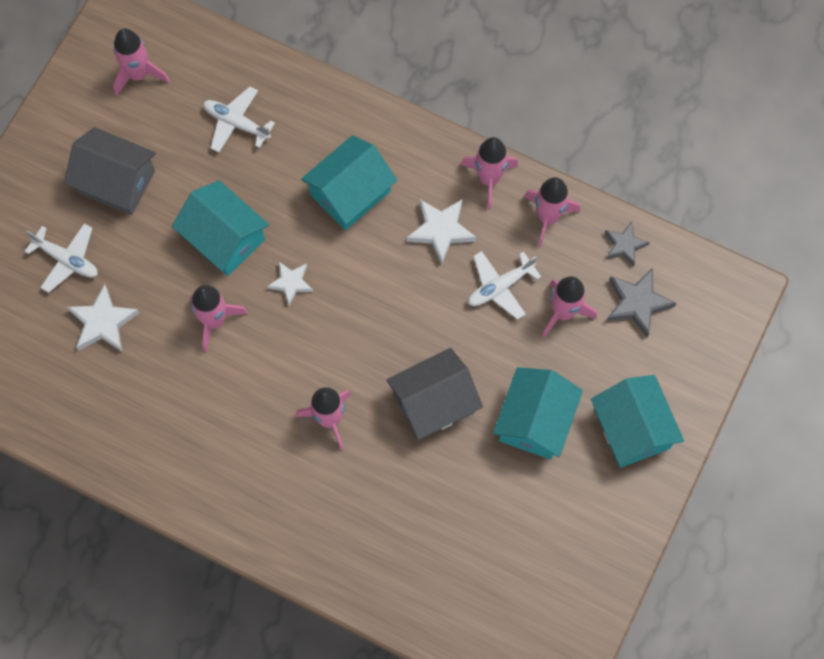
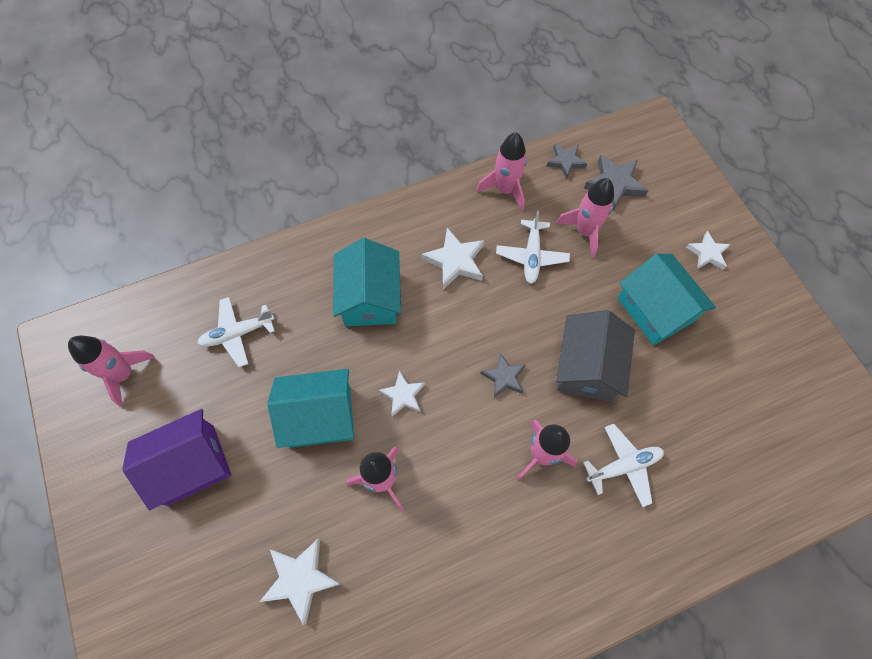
camera: 50 degrees left, 5 degrees down
white plane [25,223,98,293] -> white plane moved to [583,424,664,507]
grey house [64,127,156,215] -> purple house [122,409,231,510]
pink rocket [461,137,518,210] -> none
turquoise house [591,375,684,468] -> white star [686,231,731,270]
none -> grey star [480,353,526,398]

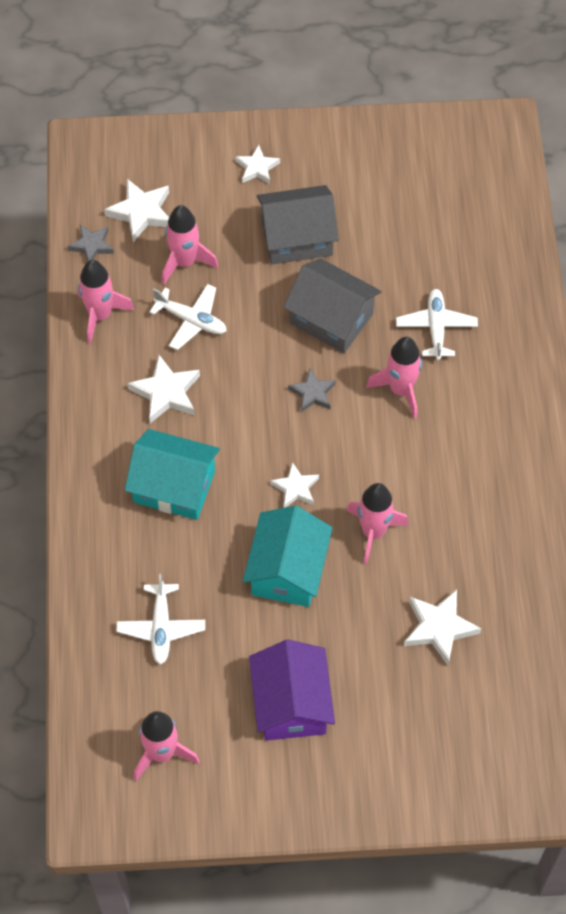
camera: 70 degrees left, 5 degrees down
grey star [584,154,648,211] -> white star [104,179,169,242]
turquoise house [617,254,716,345] -> grey house [257,185,339,264]

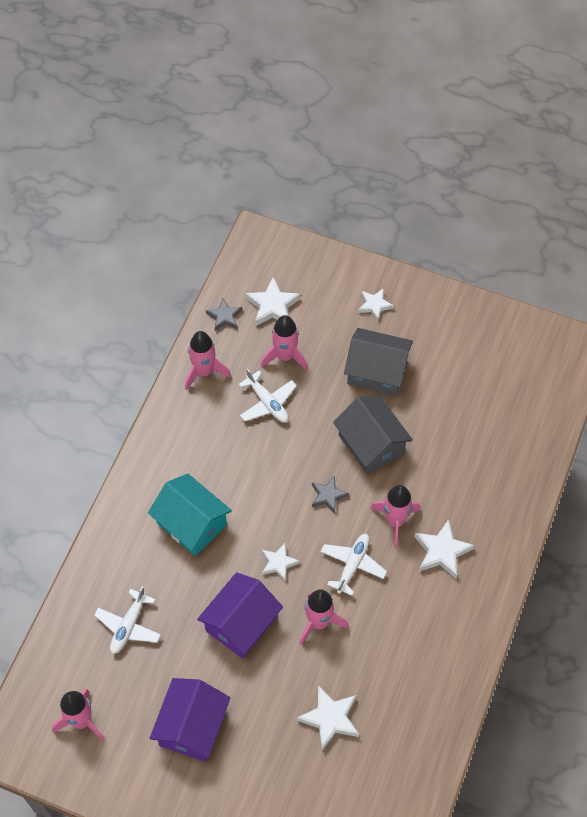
camera: 25 degrees right, 0 degrees up
white star [128,355,200,423] -> white star moved to [414,519,475,579]
turquoise house [243,506,332,607] -> purple house [197,572,283,658]
white plane [396,289,478,360] -> white plane moved to [320,534,387,596]

